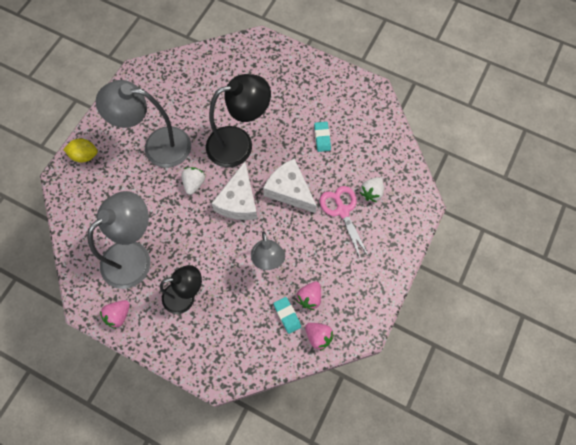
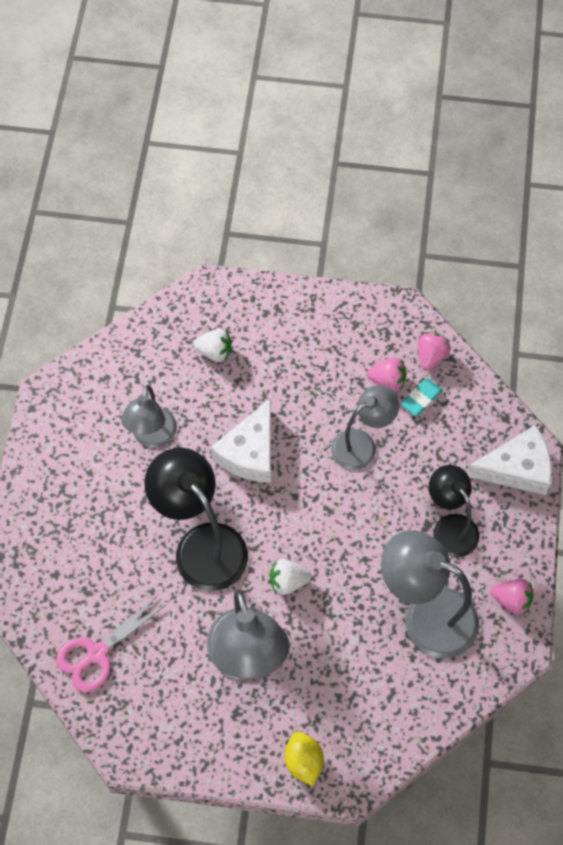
camera: 110 degrees left, 5 degrees down
white cheese [211,162,257,220] -> white cheese moved to [467,425,552,495]
turquoise eraser [314,122,331,152] -> grey lamp [121,385,177,448]
pink scissors [320,186,370,260] -> pink scissors moved to [56,595,167,692]

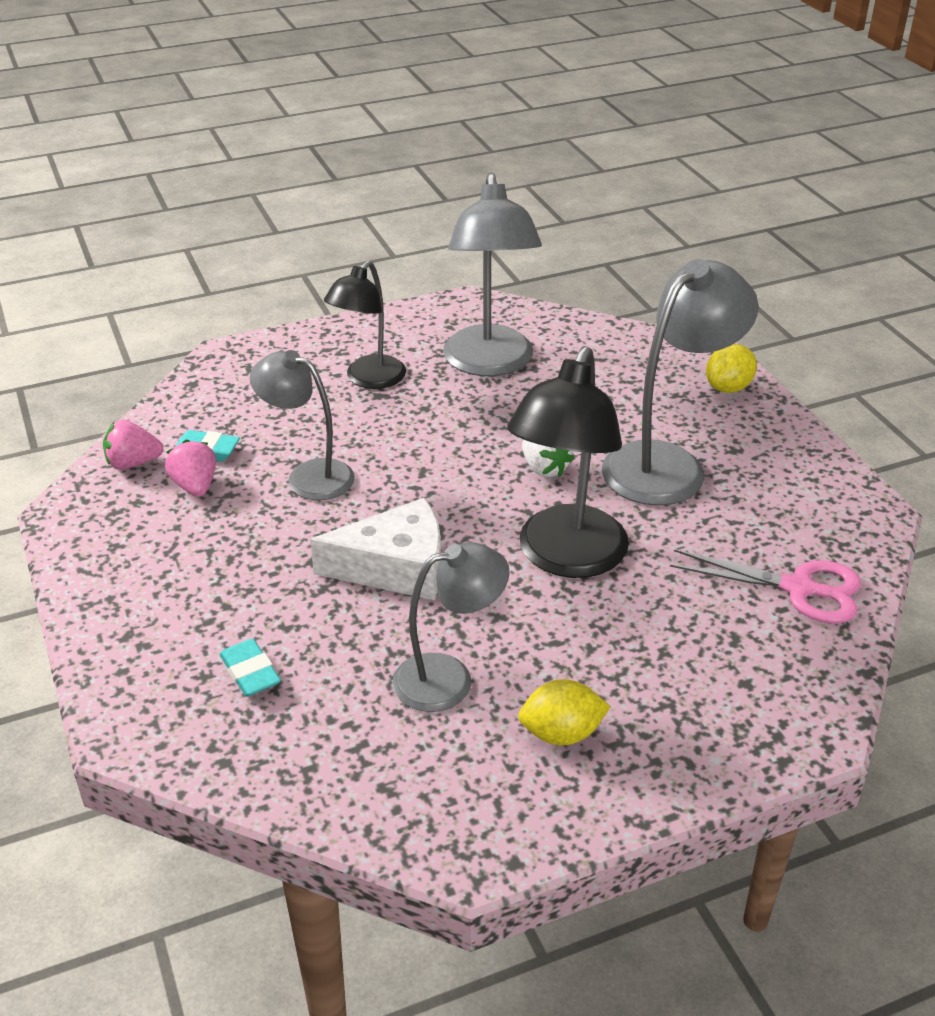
camera: 120 degrees left, 25 degrees down
white strawberry [194,329,232,362] -> turquoise eraser [219,639,281,697]
white cheese [467,425,552,495] -> none
pink strawberry [491,579,533,615] -> none
none -> yellow lemon [518,679,611,745]

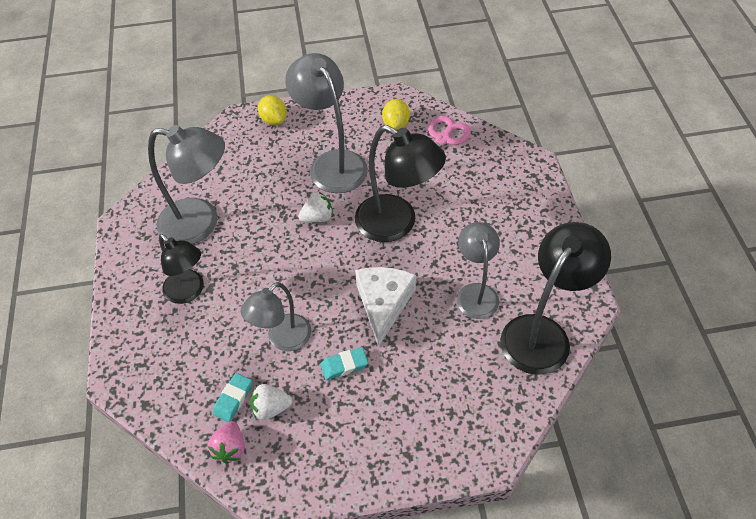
camera: 75 degrees left, 15 degrees up
pink strawberry [165,440,216,497] -> white strawberry [250,384,292,420]
turquoise eraser [219,639,281,697] -> turquoise eraser moved to [320,347,368,380]
yellow lemon [518,679,611,745] -> yellow lemon moved to [382,99,410,130]
none -> black lamp [500,222,611,375]

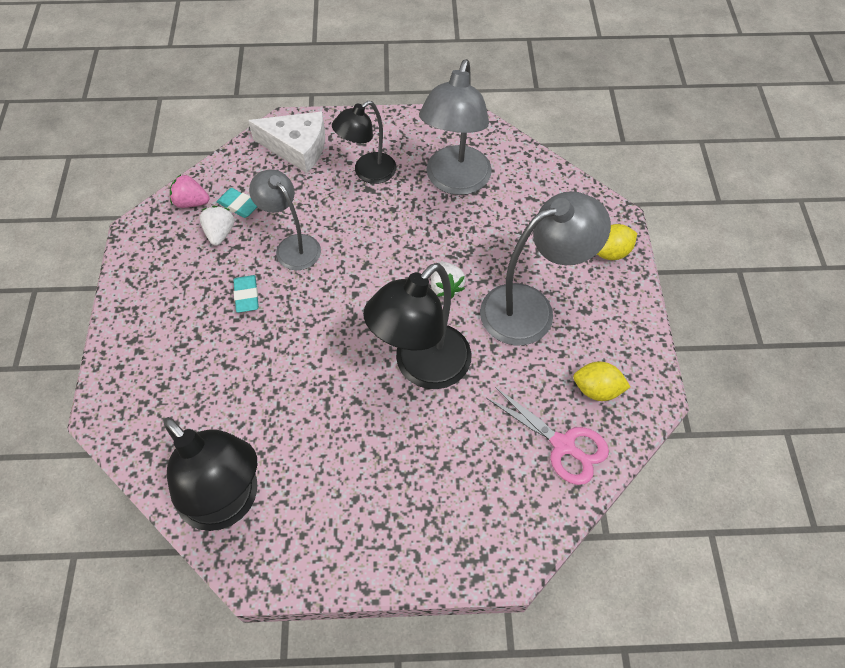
camera: 95 degrees right, 5 degrees up
white cheese [355,267,416,347] -> white cheese moved to [248,111,325,173]
grey lamp [457,222,500,319] -> none

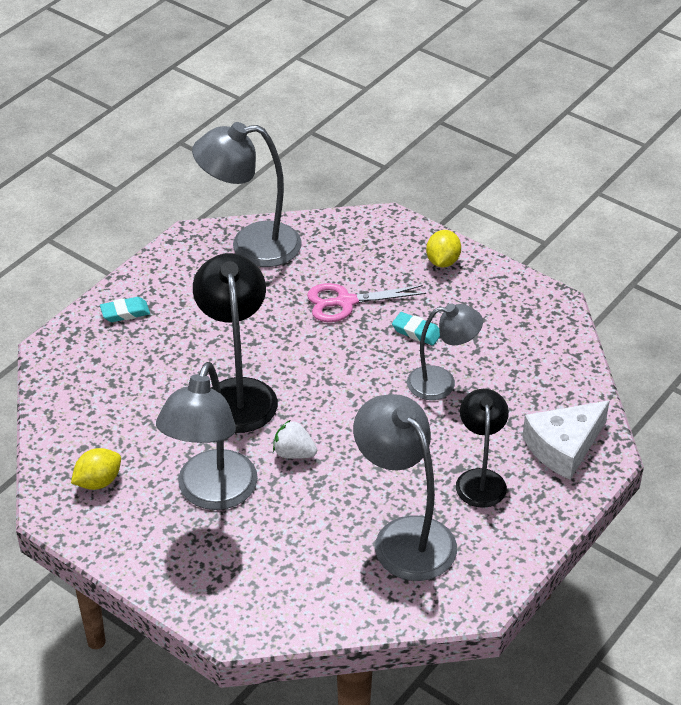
camera: 130 degrees right, 15 degrees down
black lamp [164,417,257,531] -> grey lamp [192,122,302,267]
pink strawberry [170,174,210,208] -> none
white strawberry [200,206,235,246] -> none
turquoise eraser [216,188,257,218] -> turquoise eraser moved to [100,297,150,322]
pink scissors [486,387,609,485] -> pink scissors moved to [307,283,426,322]
yellow lemon [597,224,637,260] -> yellow lemon moved to [426,230,461,268]

